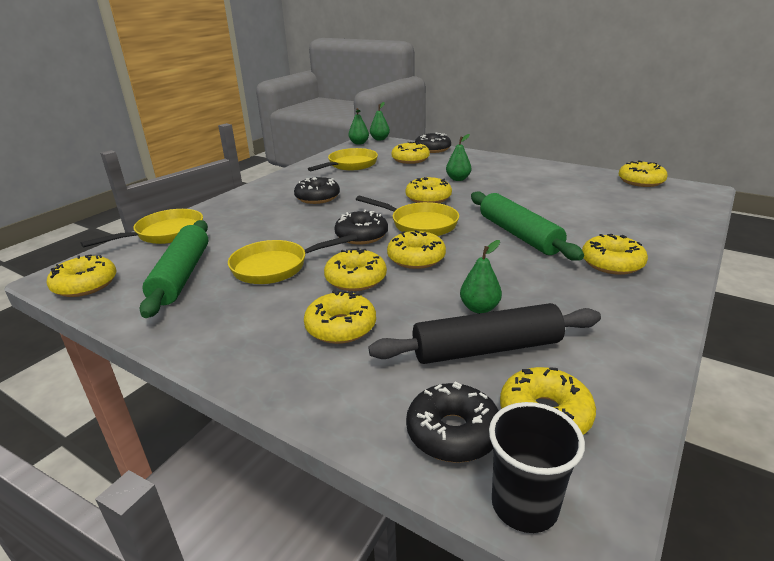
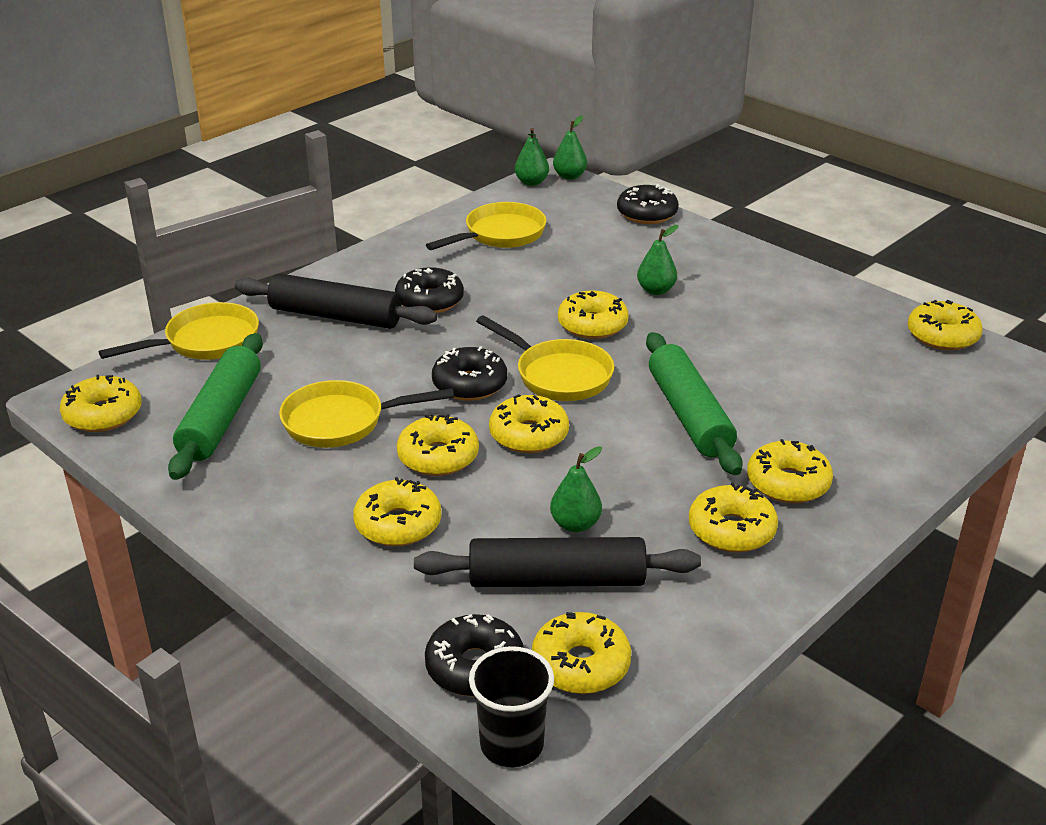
camera: 10 degrees right, 5 degrees up
yellow donut [391,142,430,164] -> yellow donut moved to [689,482,778,553]
none -> black rolling pin [235,273,437,329]

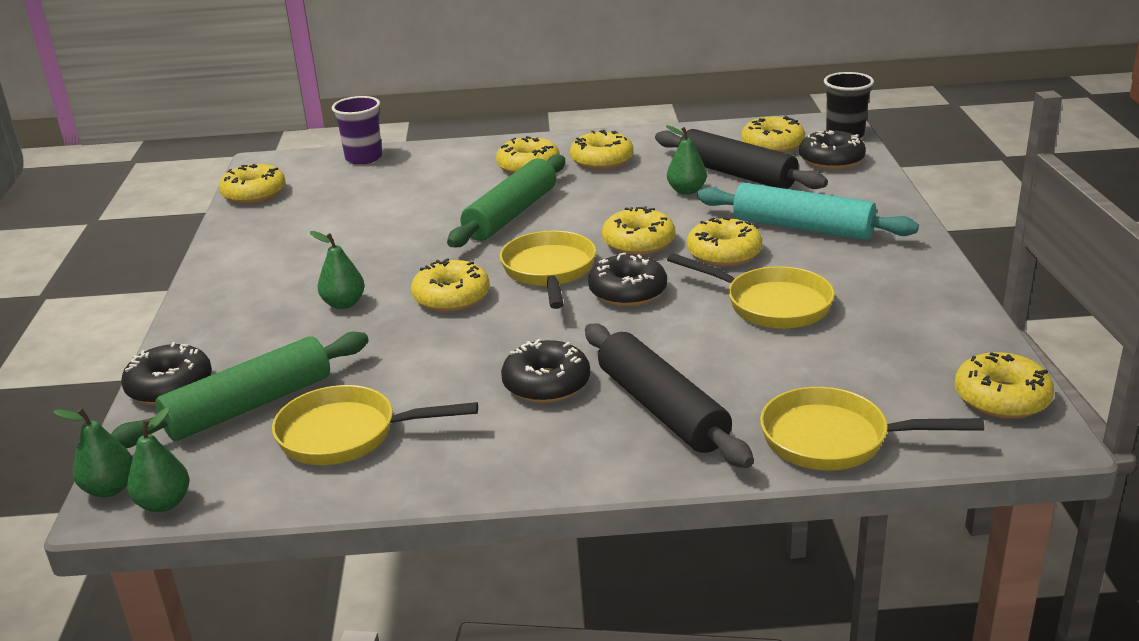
camera: 135 degrees left, 5 degrees down
green rolling pin [168,333,263,480] -> green rolling pin moved to [111,332,369,448]
yellow donut [353,477,441,546] -> turquoise rolling pin [697,183,919,240]
none -> purple cup [332,96,382,165]

